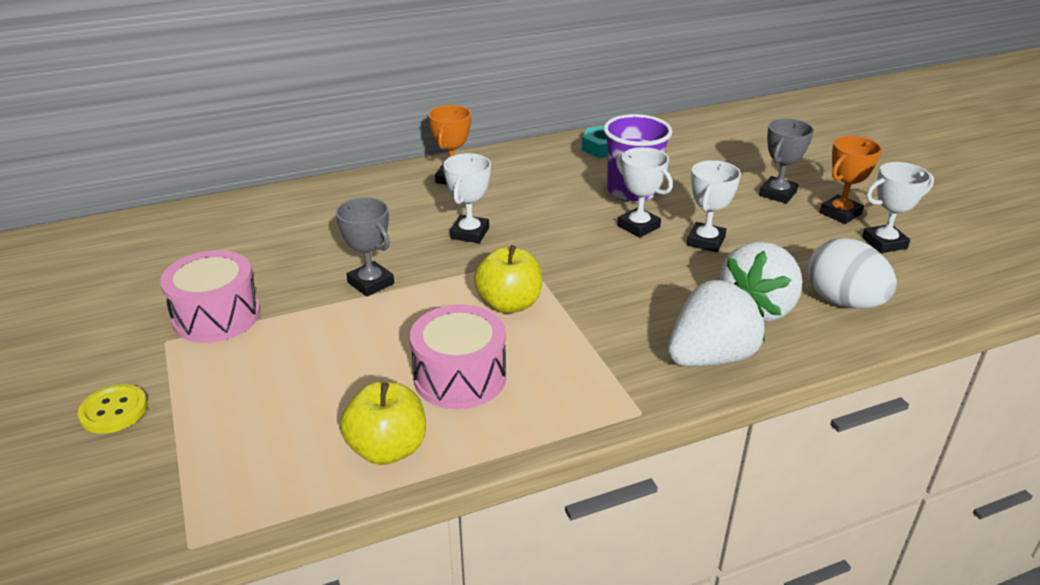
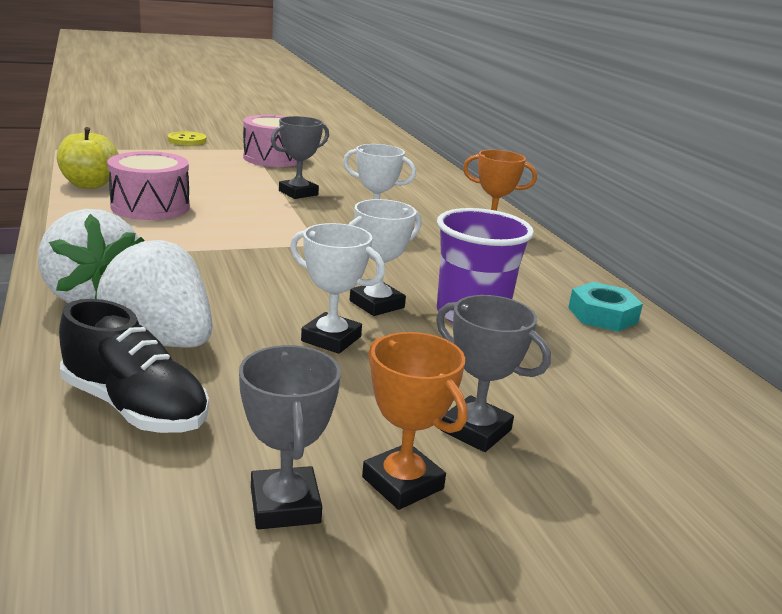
camera: 90 degrees right, 10 degrees down
yellow apple [474,245,542,313] -> none
white egg [808,238,897,309] -> black shoe [59,299,209,433]
white trophy [862,162,934,253] -> grey trophy [239,345,341,529]

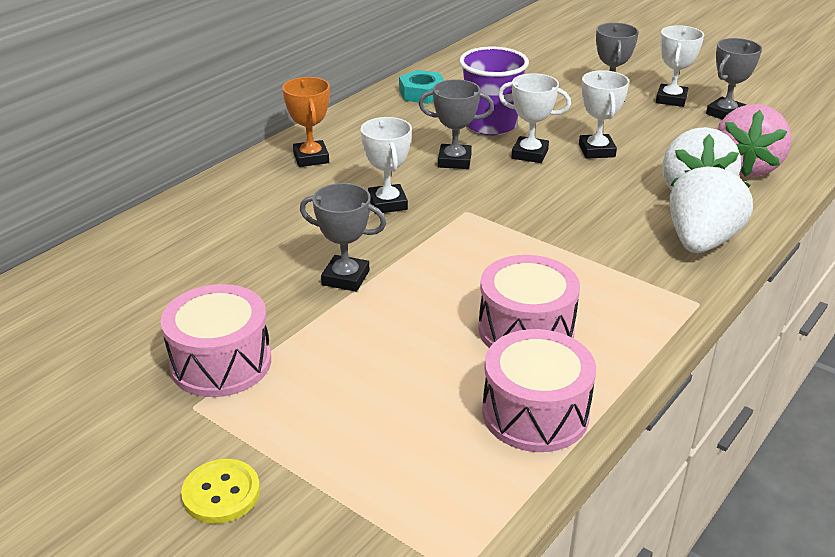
camera: 120 degrees left, 10 degrees up
yellow apple [57,127,119,189] -> pink drum [482,329,596,452]
black shoe [59,299,209,433] -> pink strawberry [717,104,791,177]
orange trophy [362,332,467,510] -> white trophy [656,25,704,107]
none -> grey trophy [419,79,494,169]

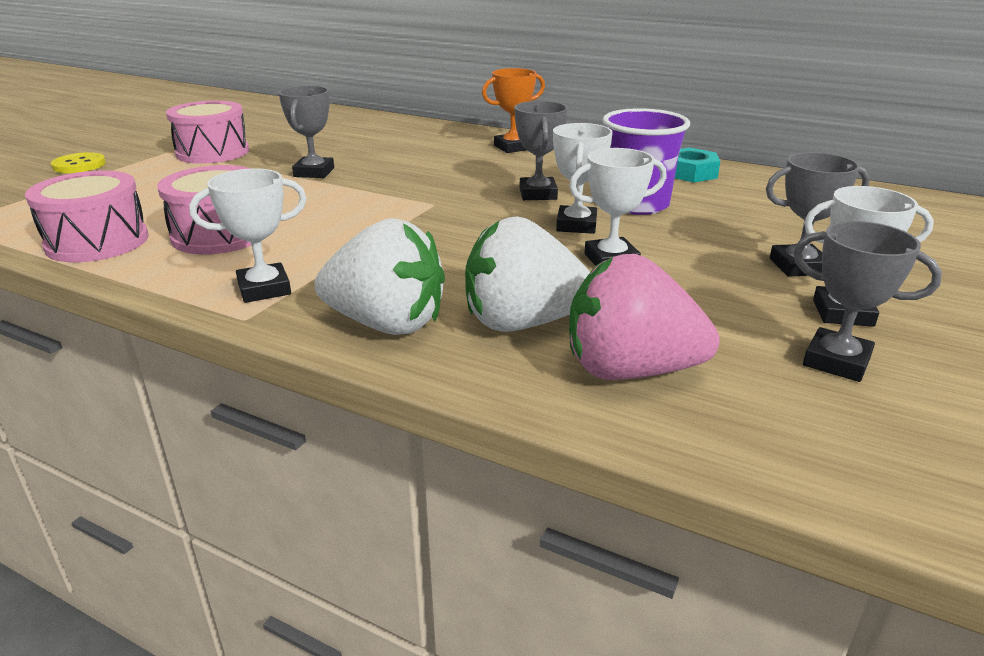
camera: 80 degrees right, 5 degrees down
white trophy [361,117,412,214] -> white trophy moved to [189,168,307,303]

